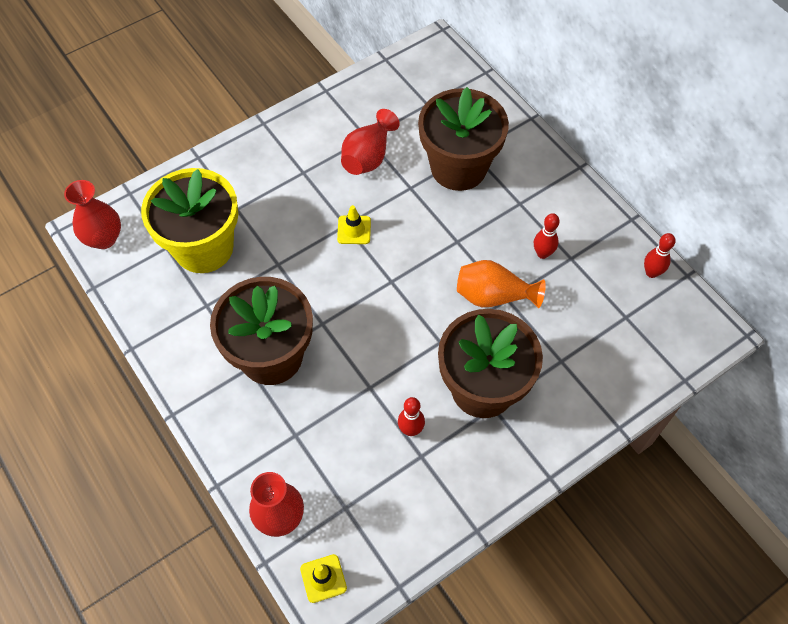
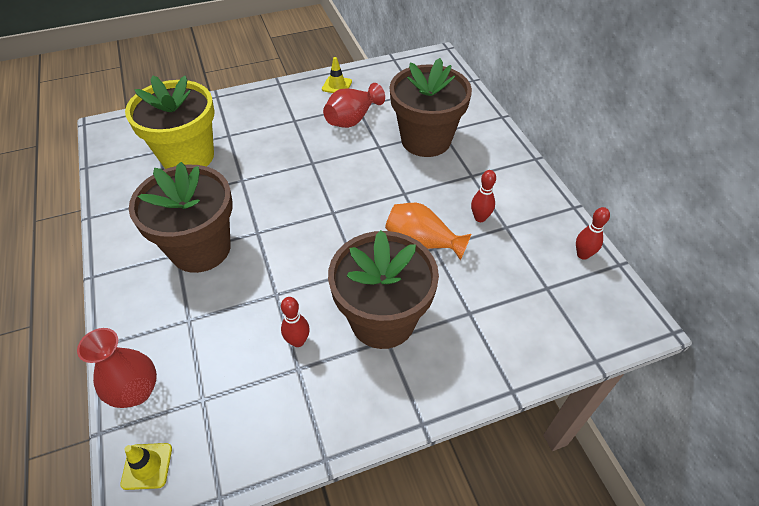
camera: 15 degrees right, 10 degrees down
red vase [64,180,121,249] -> none
yellow traffic cone [337,205,371,244] -> yellow traffic cone moved to [322,57,352,93]

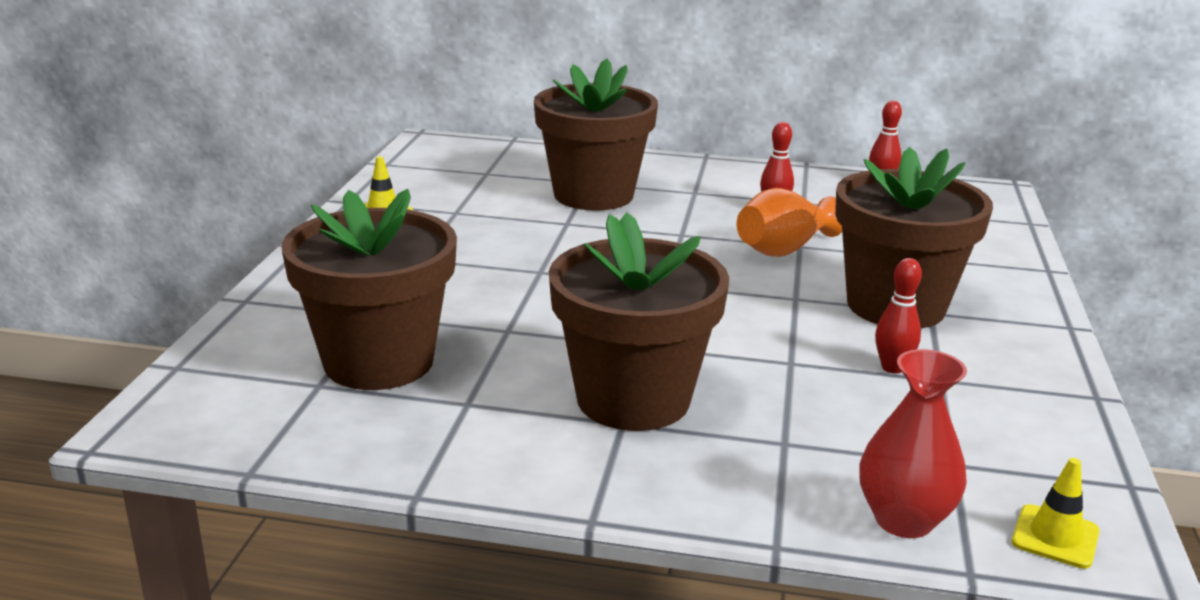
camera: 60 degrees left, 25 degrees down
yellow flower pot [125,75,215,169] -> brown flower pot [282,189,457,390]
red vase [323,83,385,128] -> none

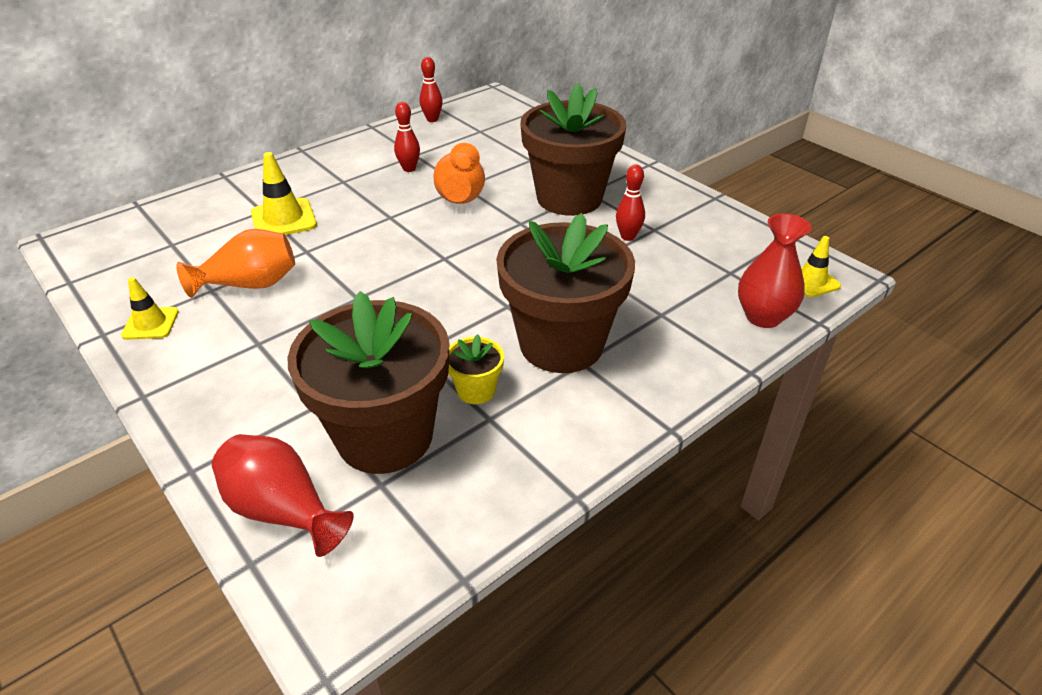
camera: 50 degrees left, 15 degrees up
brown flower pot [534,58,658,211] -> yellow traffic cone [251,152,317,235]
none -> orange vase [176,229,295,298]
none -> red vase [212,434,354,557]
none -> yellow flower pot [448,334,504,404]

